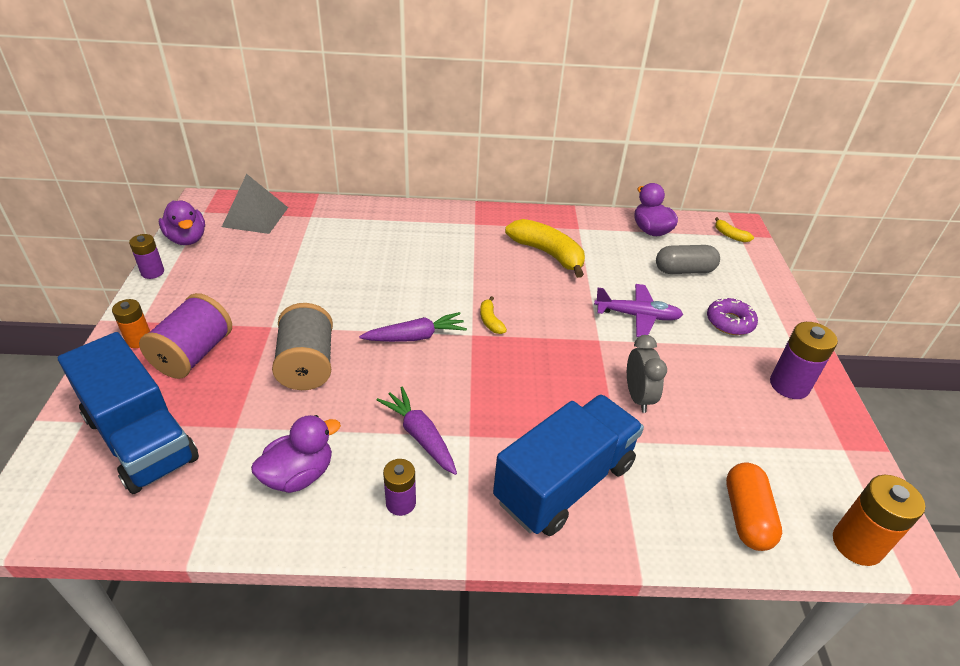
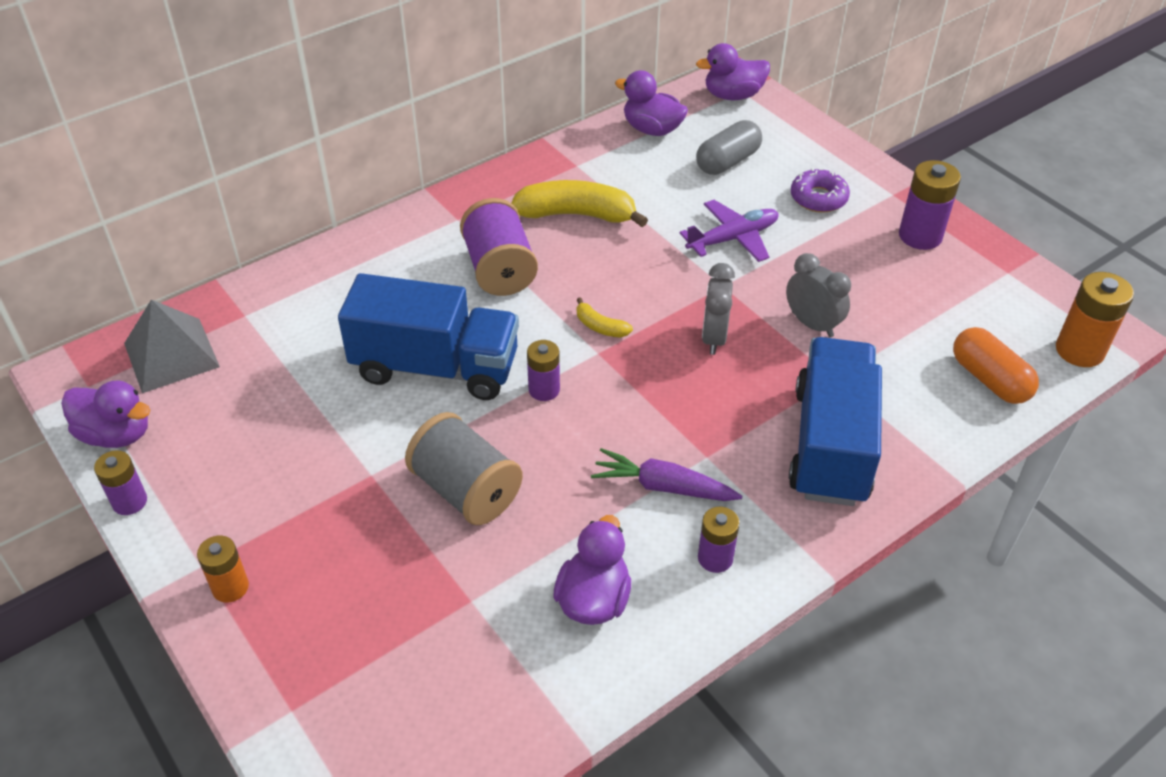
camera: 35 degrees left, 5 degrees up
blue truck [58,332,199,494] -> blue truck moved to [338,273,519,400]
purple spool [139,293,232,379] -> purple spool moved to [460,198,538,296]
purple carrot [359,312,467,342] -> purple battery [527,340,560,401]
yellow banana [715,217,754,242] -> purple duck [696,43,770,100]
none -> grey clock [702,263,735,355]

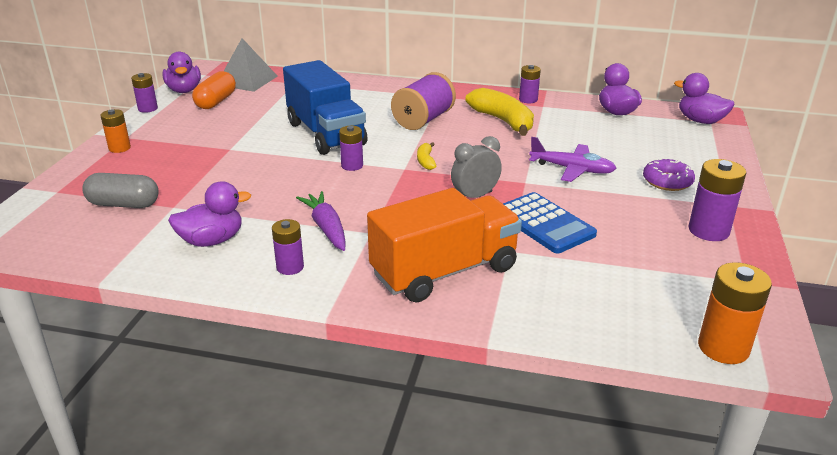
camera: 50 degrees right, 15 degrees down
grey spool [405,412,523,525] -> none
grey capsule [696,120,762,175] -> grey capsule moved to [83,173,159,208]
grey clock [786,253,851,337] -> blue calculator [503,192,597,253]
blue truck [789,337,882,506] -> orange truck [367,188,522,303]
orange capsule [953,327,1039,404] -> orange capsule moved to [192,71,236,109]
none -> purple battery [519,65,541,103]

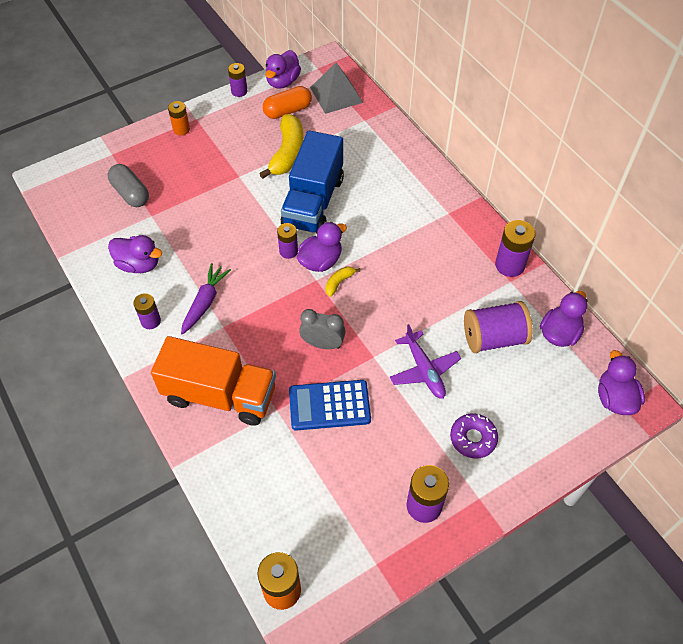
camera: 45 degrees right, 25 degrees up
purple spool [391,72,456,130] -> purple spool moved to [464,301,533,353]
yellow banana [465,88,534,136] -> yellow banana moved to [259,114,304,179]
blue calculator [503,192,597,253] -> blue calculator turned 75 degrees clockwise [289,380,371,431]
purple battery [519,65,541,103] -> purple battery [495,220,536,277], size x1.57
none -> purple duck [297,222,347,272]

